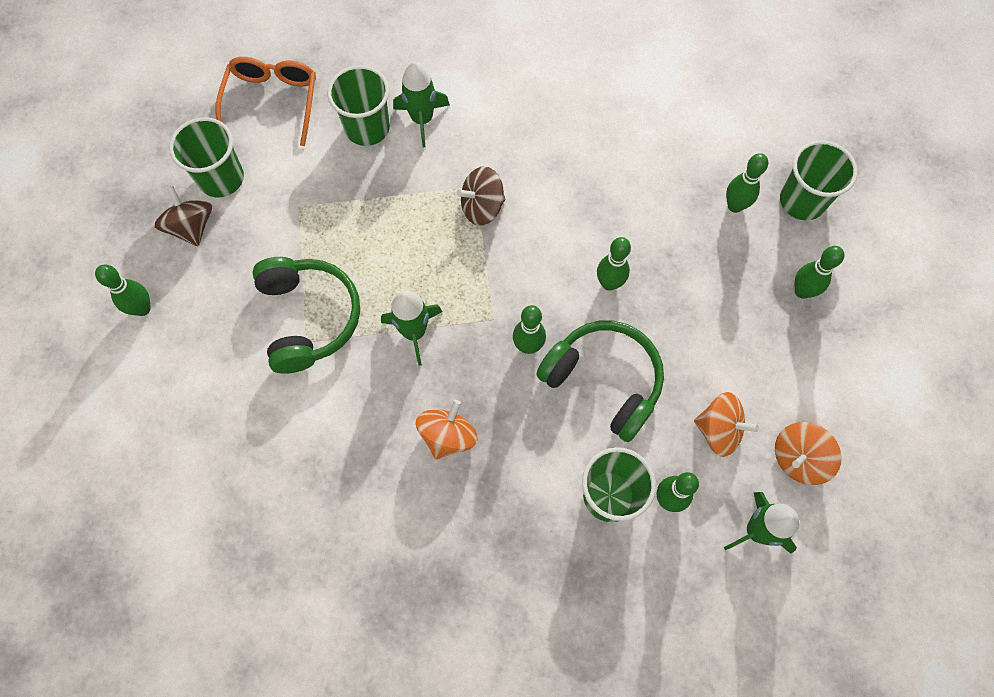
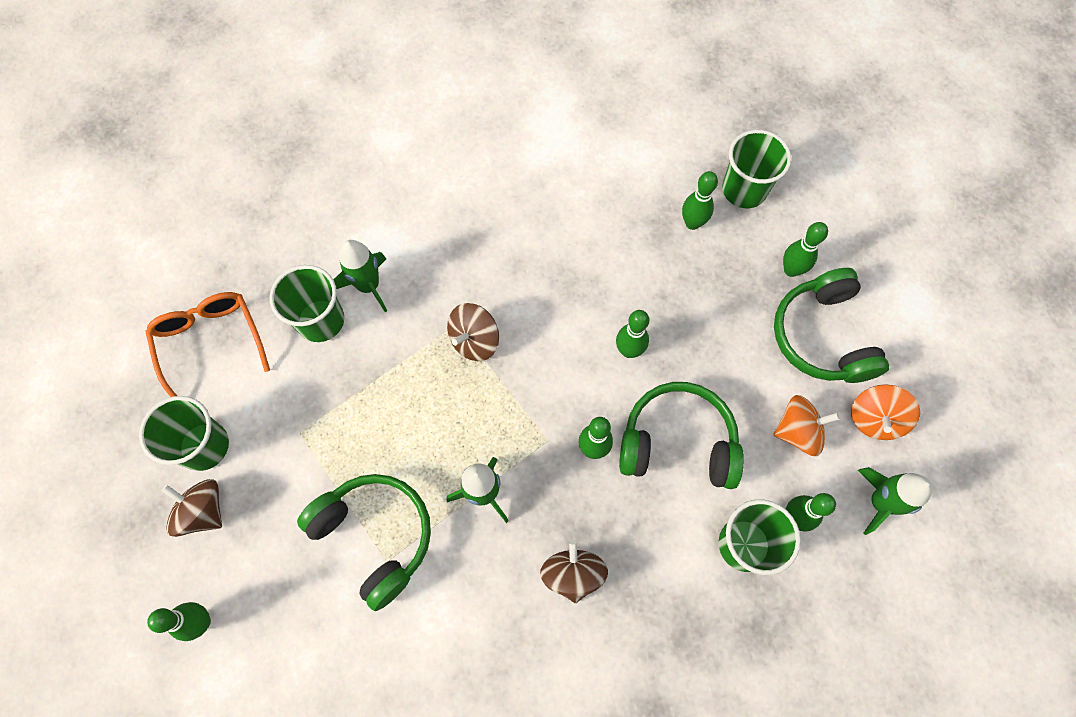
camera: 30 degrees left, 0 degrees up
orange spinning top [416,400,478,459] -> brown spinning top [540,540,608,603]
none -> green headphones [774,268,889,383]

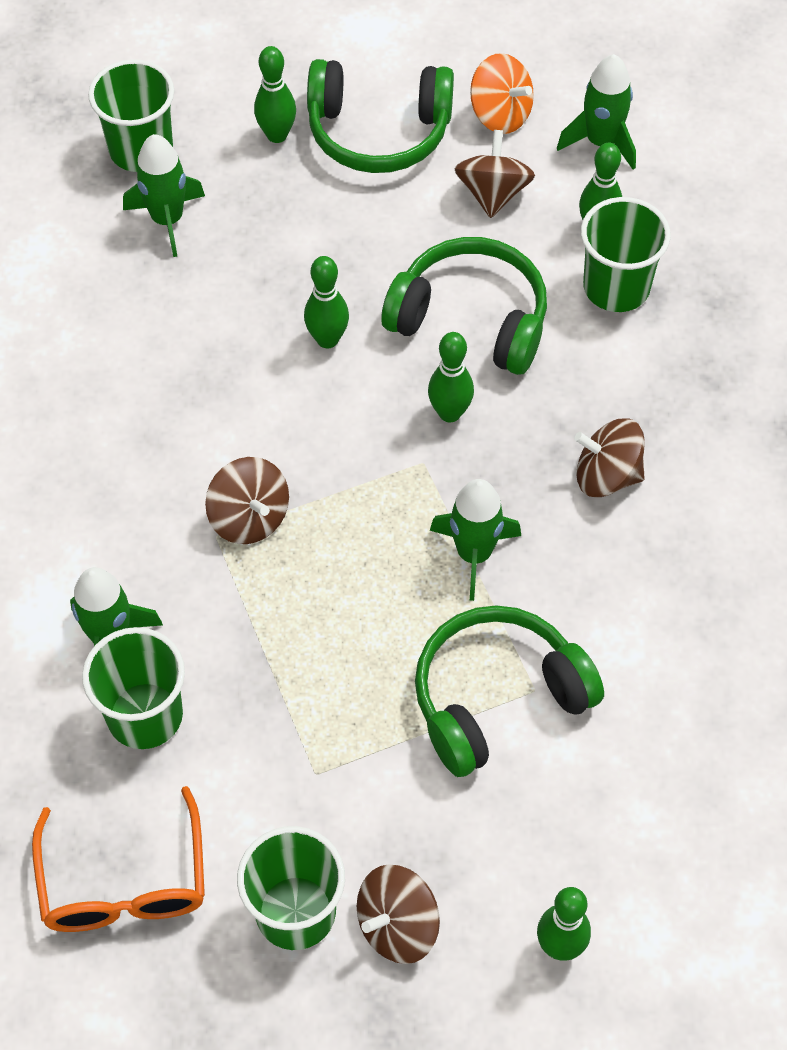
camera: 75 degrees left, 10 degrees down
orange glasses [145,292,270,397] -> orange glasses turned 90 degrees counterclockwise [32,786,205,932]
green headphones [619,382,744,489] -> green headphones turned 90 degrees clockwise [381,237,547,375]
green bowling pin [682,171,718,230] -> green rocket [123,134,205,257]
orange spinning top [774,395,840,456] -> brown spinning top [455,130,535,218]

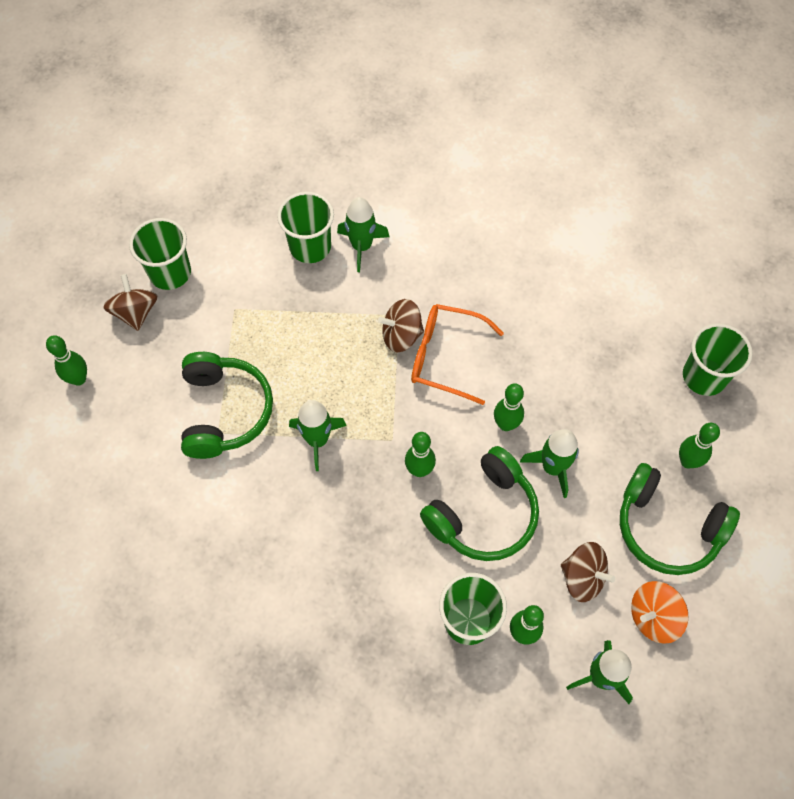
camera: 115 degrees right, 5 degrees up
orange glasses [32,786,205,932] -> orange glasses moved to [411,304,504,405]
green rocket [123,134,205,257] -> green rocket moved to [520,429,579,498]
green headphones [307,59,454,173] -> green headphones turned 90 degrees counterclockwise [620,463,740,575]
brown spinning top [574,419,645,497] -> none

